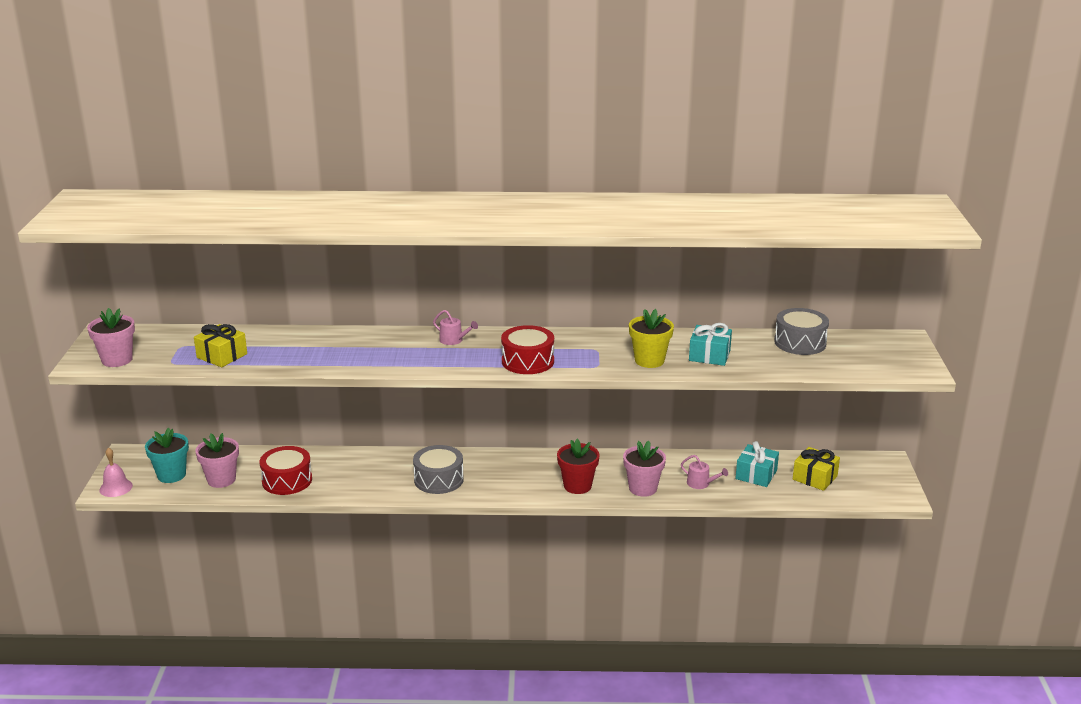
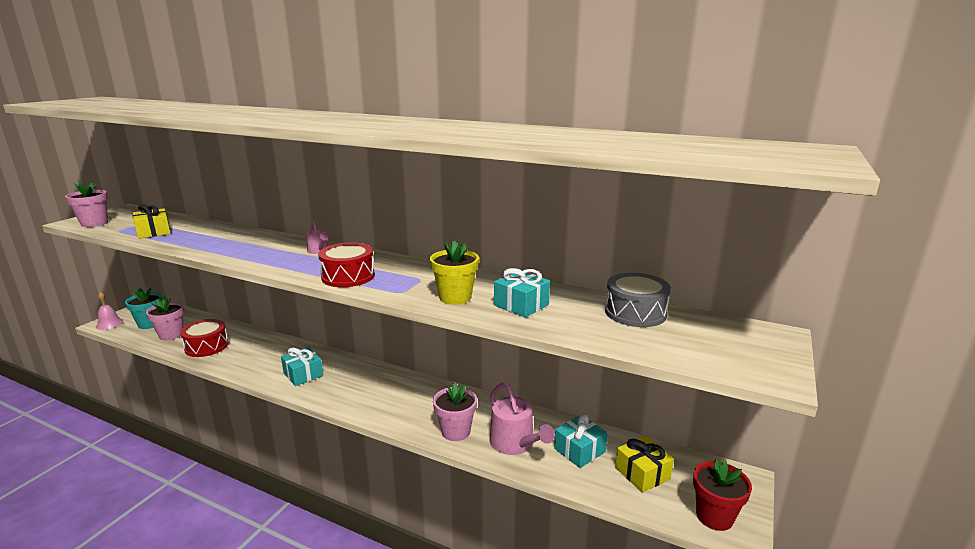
camera: 25 degrees right, 5 degrees down
grey drum [413,445,464,494] -> turquoise gift [281,347,323,386]
red flower pot [557,439,600,494] -> red flower pot moved to [693,459,752,531]
pink watering can [681,455,728,489] -> pink watering can [489,382,555,455], size x1.87

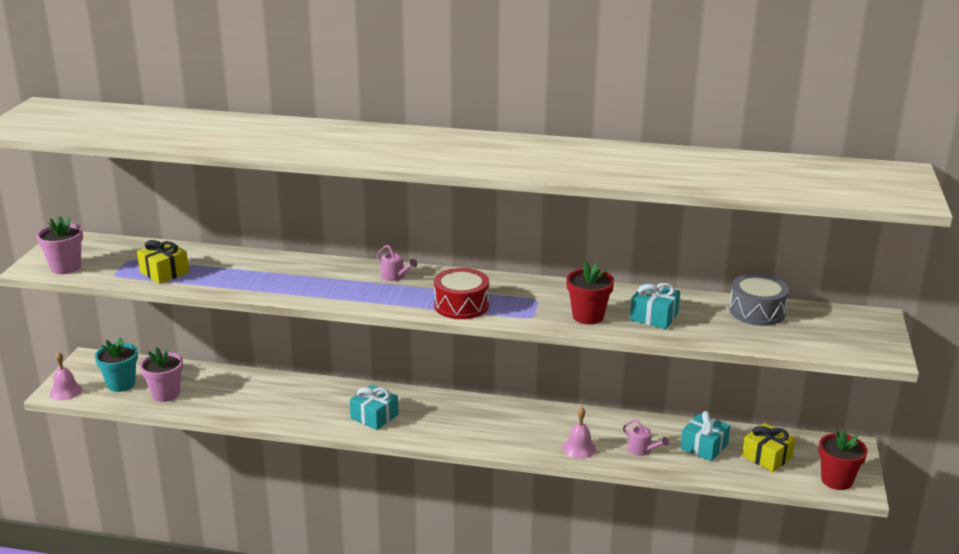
camera: 15 degrees left, 5 degrees up
red drum [180,319,229,357] -> none
yellow flower pot [430,240,479,305] -> red flower pot [566,262,614,324]
pink flower pot [433,382,477,441] -> pink bell [563,407,596,459]
pink watering can [489,382,555,455] -> pink watering can [623,419,669,456], size x0.54

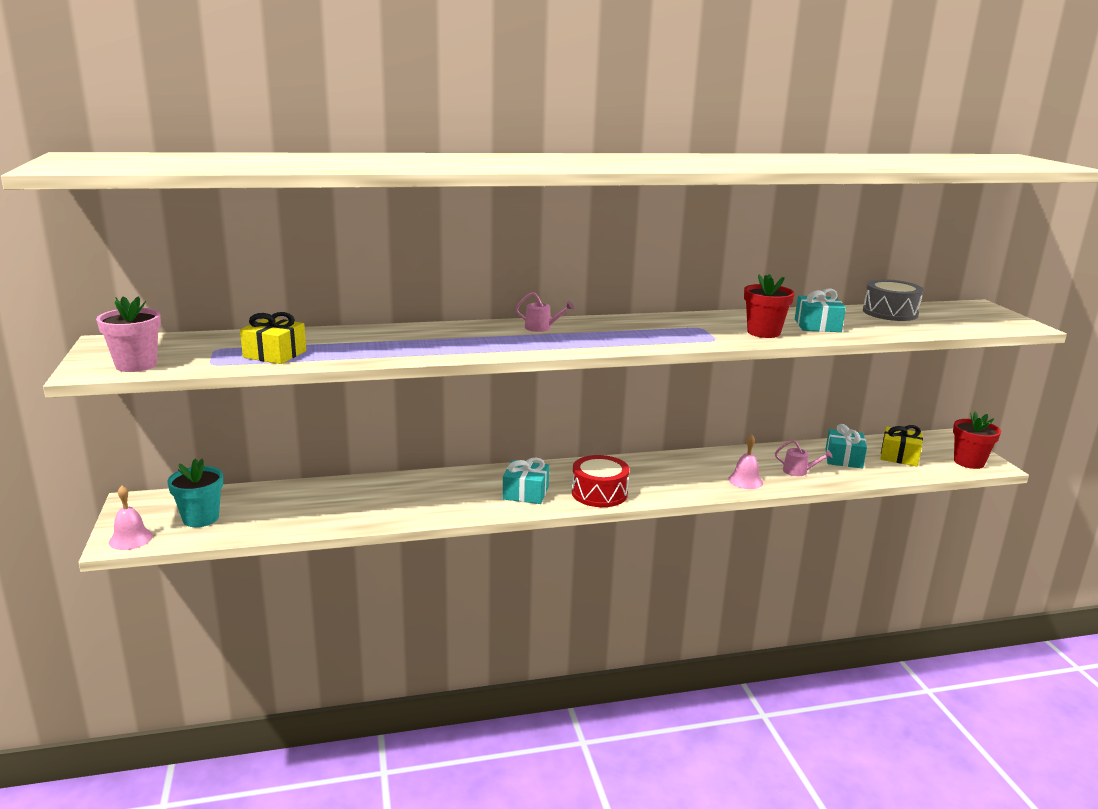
camera: 25 degrees left, 5 degrees down
pink flower pot [140,347,183,402] -> none
red drum [434,268,489,319] -> red drum moved to [572,455,629,507]

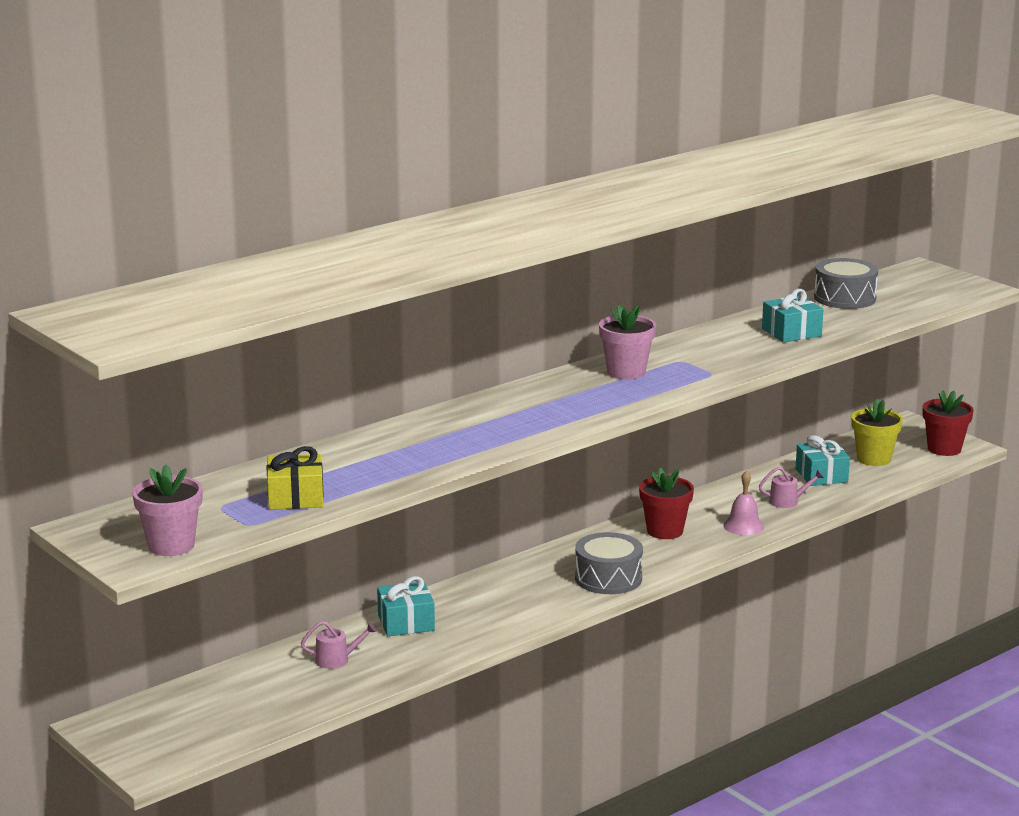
camera: 25 degrees left, 0 degrees up
pink bell [109,486,153,550] -> none
turquoise flower pot [167,458,223,527] -> none
turquoise gift [503,458,549,504] -> turquoise gift moved to [377,576,435,636]
pink watering can [515,292,574,332] -> pink watering can moved to [301,621,377,669]
red drum [572,455,629,507] -> grey drum [575,532,643,594]
red flower pot [744,274,795,338] -> red flower pot moved to [639,467,694,539]
yellow gift [881,425,923,466] -> yellow flower pot [851,399,903,466]
none -> pink flower pot [599,305,656,379]

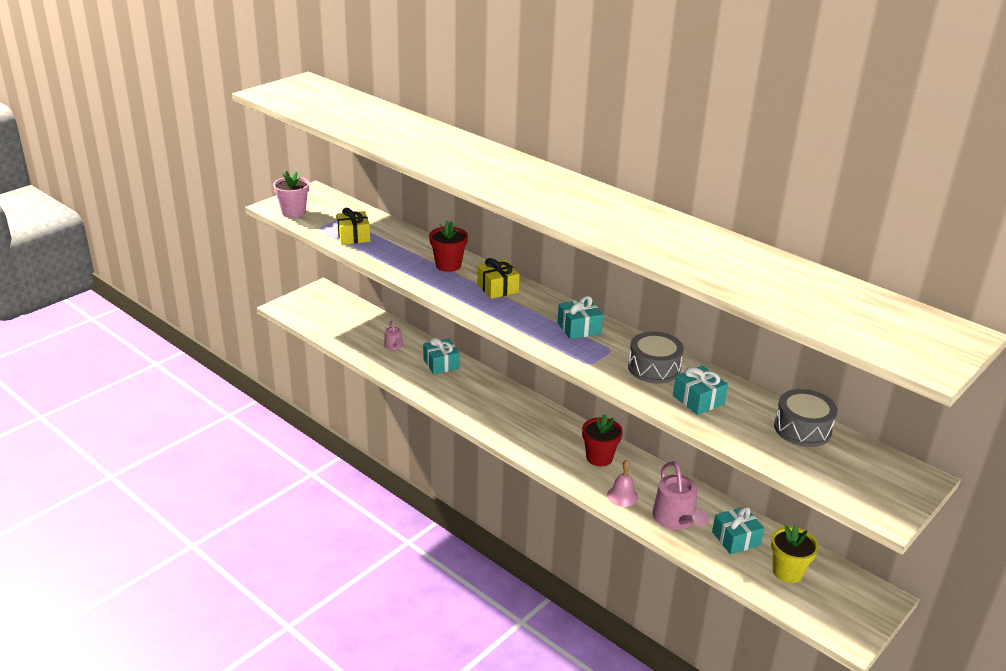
camera: 80 degrees right, 10 degrees up
grey drum [575,532,643,594] -> grey drum moved to [628,332,684,384]
pink flower pot [599,305,656,379] -> turquoise gift [557,296,603,339]
pink watering can [759,467,824,508] -> pink watering can [652,461,709,530], size x1.87
red flower pot [923,390,974,456] -> red flower pot moved to [429,221,468,272]
none -> yellow gift [477,258,520,299]

